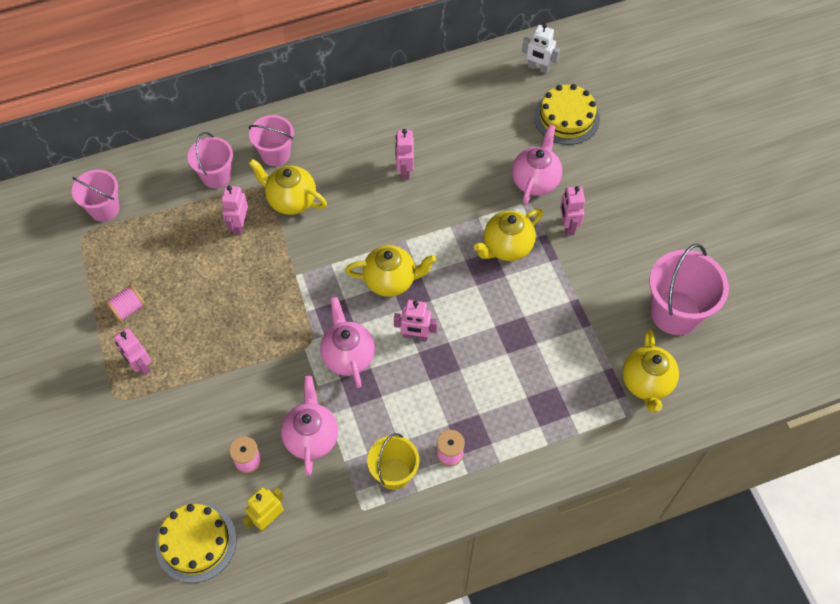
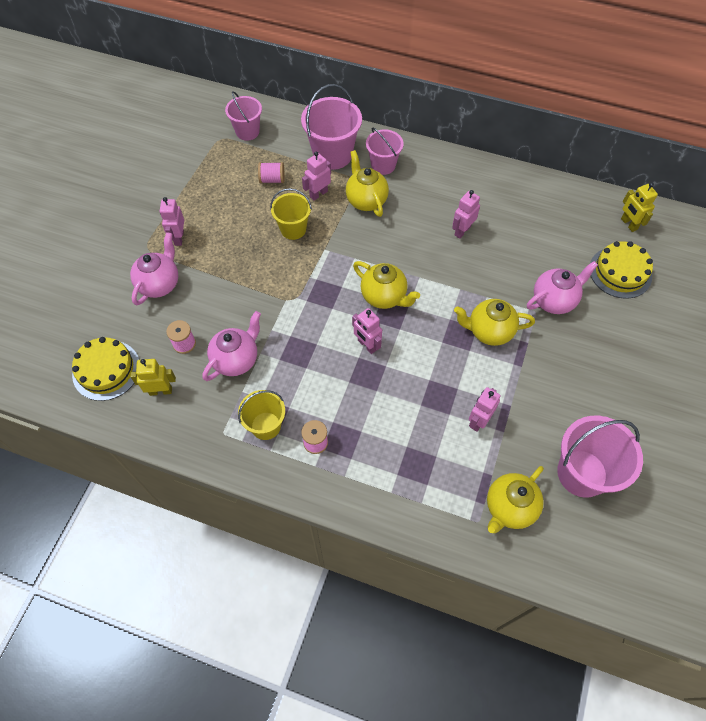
camera: 40 degrees right, 0 degrees up
pink spool [105,285,146,323] -> pink spool moved to [258,162,285,183]
pink bucket [188,132,233,188] -> pink bucket [301,84,362,170], size x1.59
pink teapot [320,297,375,388] -> pink teapot moved to [130,232,178,305]
white robot [522,23,560,74] -> yellow robot [621,183,658,232]
pink robot [560,186,585,236] -> pink robot moved to [469,387,500,432]
none -> yellow bucket [270,188,312,240]

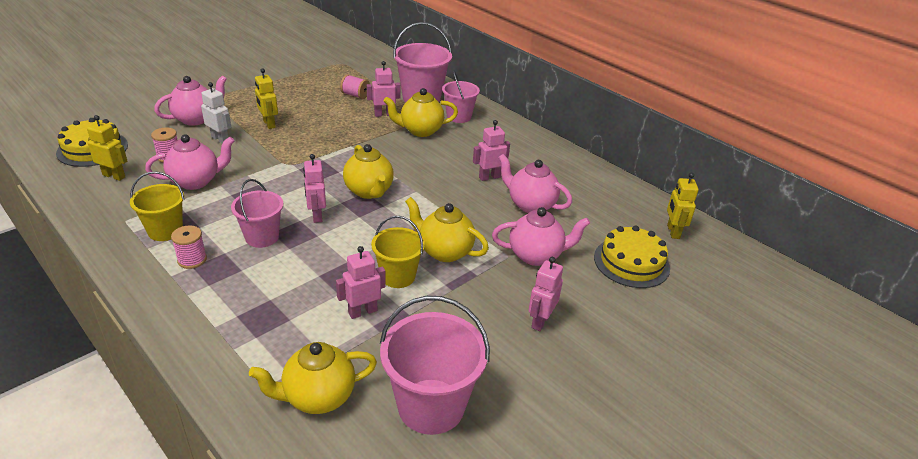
camera: 25 degrees right, 25 degrees down
pink robot [160,197,184,246] -> pink robot moved to [528,257,563,331]
pink bucket [225,91,262,141] -> pink bucket moved to [231,179,283,248]
yellow bucket [270,188,312,240] -> yellow bucket moved to [371,216,425,288]
yellow teapot [346,150,389,217] -> yellow teapot turned 105 degrees counterclockwise [384,88,458,137]
none -> white robot [201,82,232,143]
none -> yellow robot [255,69,278,129]
none -> pink teapot [498,154,572,213]

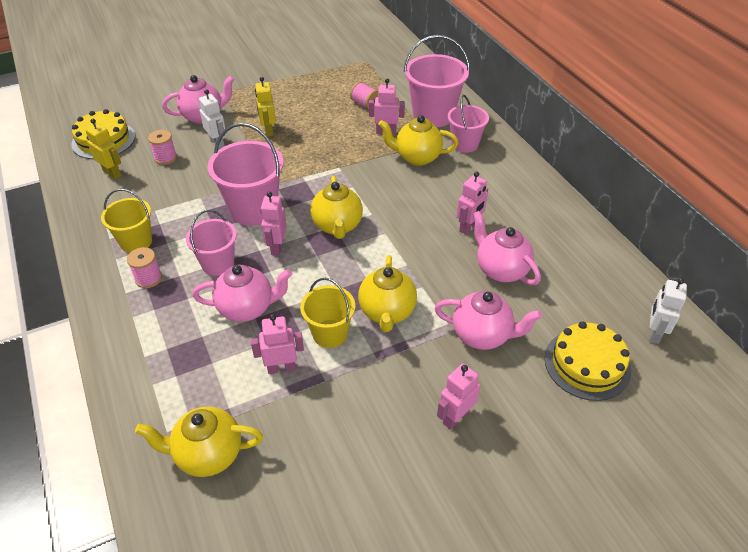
camera: 20 degrees right, 10 degrees up
pink teapot [145,134,235,190] -> pink teapot moved to [193,265,292,322]
pink bucket [380,296,490,435] -> pink bucket moved to [208,123,284,226]
yellow teapot [405,197,489,262] -> yellow teapot turned 135 degrees counterclockwise [358,255,417,332]
pink robot [473,120,510,181] -> pink robot turned 135 degrees clockwise [457,171,488,235]
yellow robot [667,173,699,239] -> white robot [649,278,687,344]

